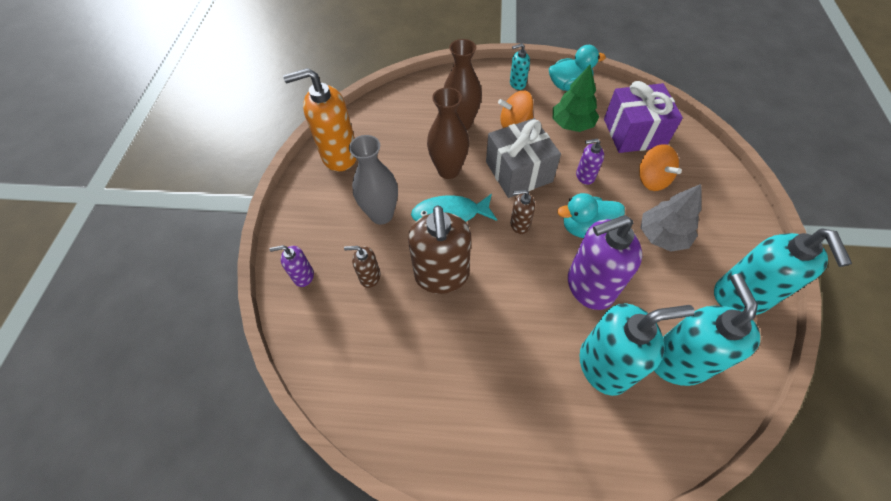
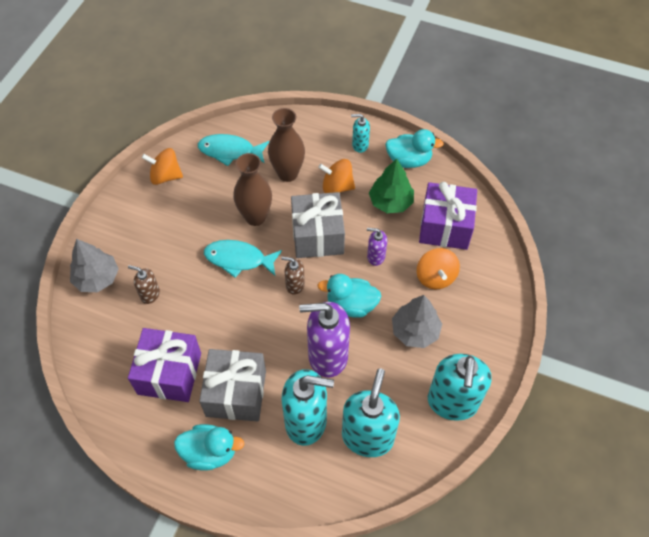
camera: 15 degrees right, 0 degrees up
purple soap dispenser [269,245,314,287] -> grey tree [70,239,119,292]
orange soap dispenser [283,68,357,171] -> orange spinning top [142,148,183,185]
grey vase [349,135,398,225] -> none
brown soap dispenser [408,206,471,294] -> none
none -> purple gift [128,328,201,402]
none -> turquoise duck [174,424,244,470]
none -> turquoise fish [198,134,269,166]
none -> grey gift [199,349,266,421]

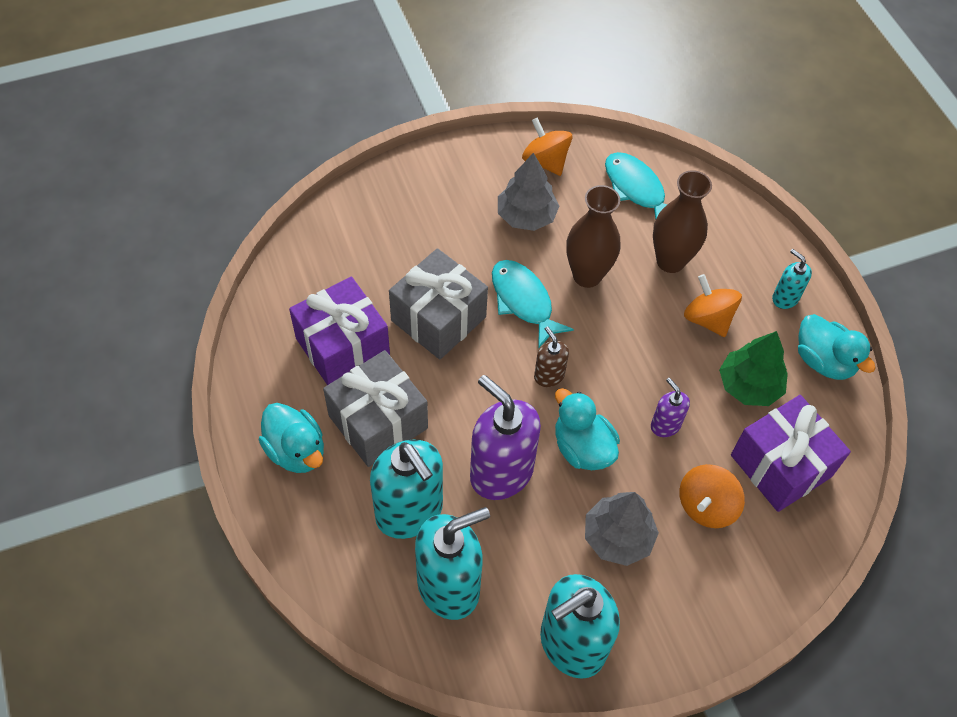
camera: 45 degrees right, 0 degrees up
grey tree [70,239,119,292] -> grey tree moved to [498,153,559,231]
brown soap dispenser [128,265,160,304] -> none
grey gift [291,192,345,258] -> grey gift moved to [389,248,488,359]

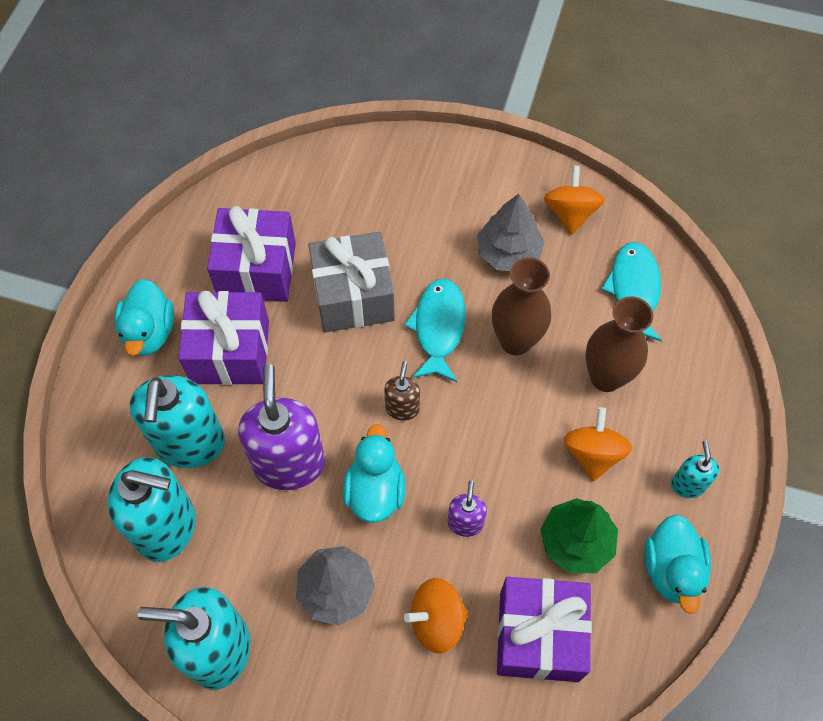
camera: 40 degrees right, 5 degrees up
grey gift [323,350,428,467] -> purple gift [178,291,269,385]

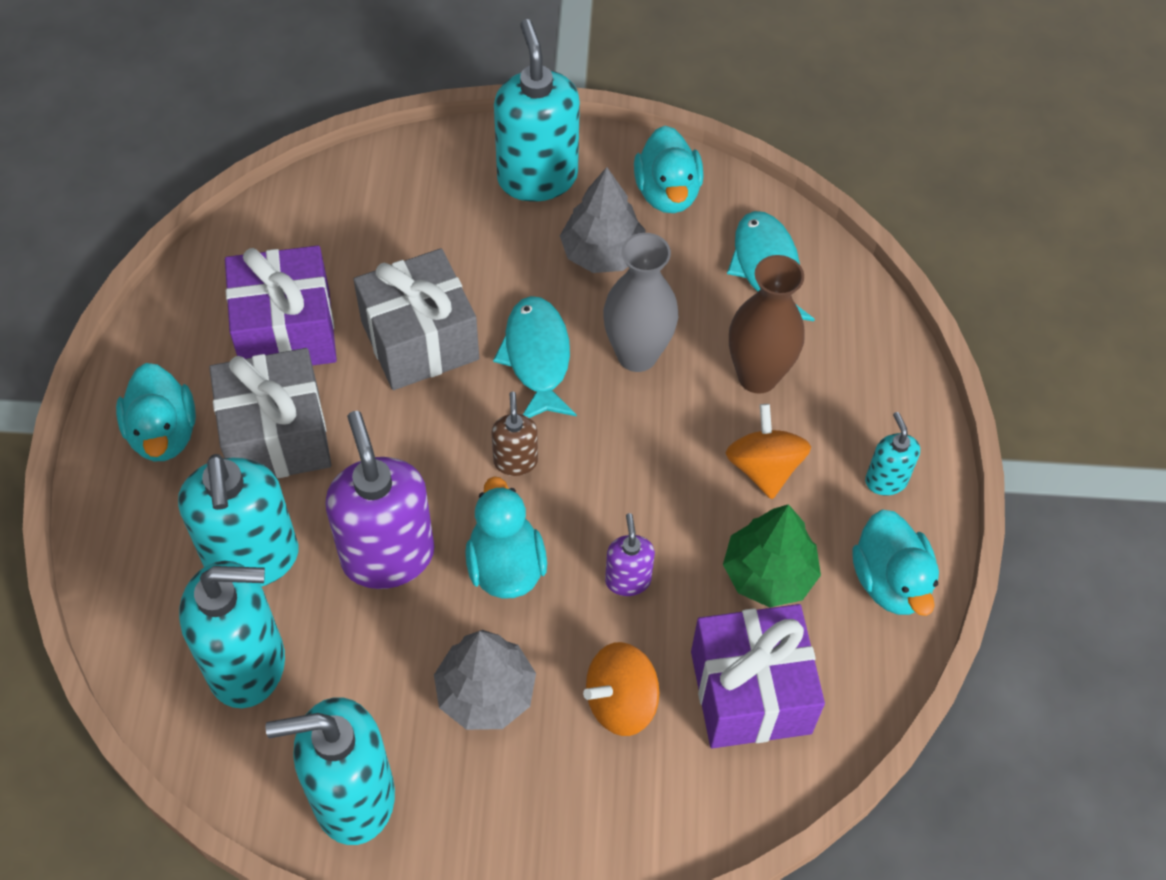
camera: 15 degrees left, 5 degrees down
purple gift [178,291,269,385] -> grey gift [209,348,331,478]
brown vase [492,257,551,355] -> grey vase [603,233,678,372]
orange spinning top [544,166,605,235] -> turquoise duck [634,126,704,213]
none -> turquoise soap dispenser [494,19,580,202]

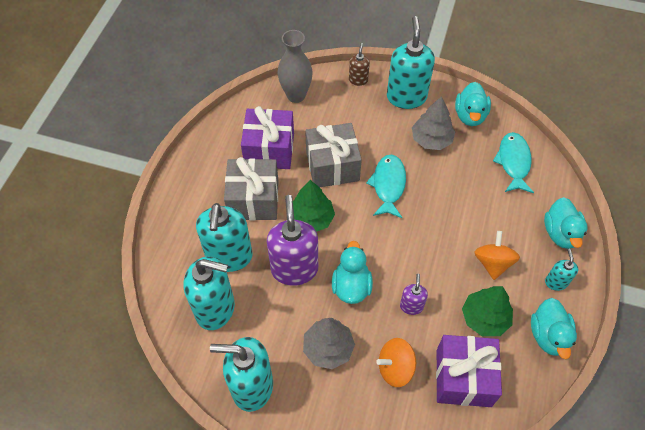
camera: 15 degrees right, 0 degrees up
turquoise duck [116,363,196,461] -> turquoise duck moved to [544,197,588,249]
brown soap dispenser [492,391,538,476] -> brown soap dispenser moved to [349,43,370,86]
grey vase [603,233,678,372] -> grey vase moved to [278,30,313,103]
brown vase [729,255,805,394] -> none
none -> green tree [293,180,335,232]

